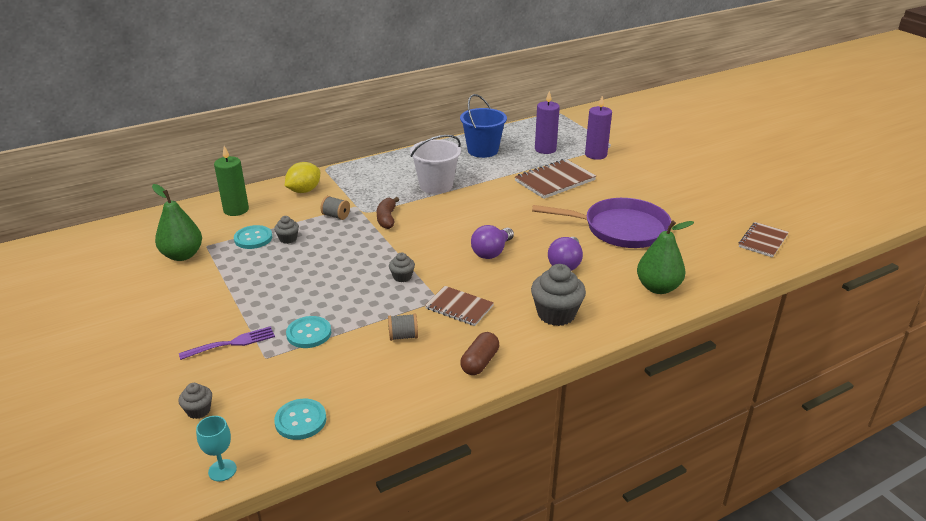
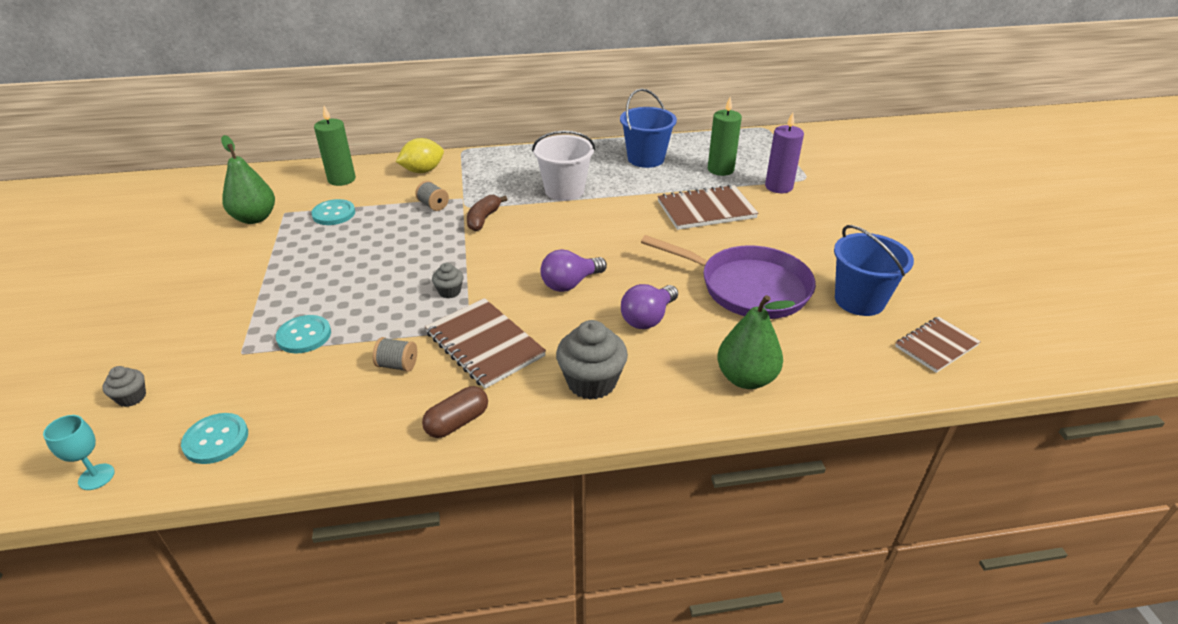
camera: 20 degrees right, 5 degrees up
purple fork [179,326,275,360] -> none
grey cupcake [274,216,299,244] -> none
brown notebook [425,286,494,326] -> brown notebook [425,298,546,389], size x1.52
purple candle [535,91,560,154] -> green candle [708,97,742,176]
none -> blue bucket [834,225,914,316]

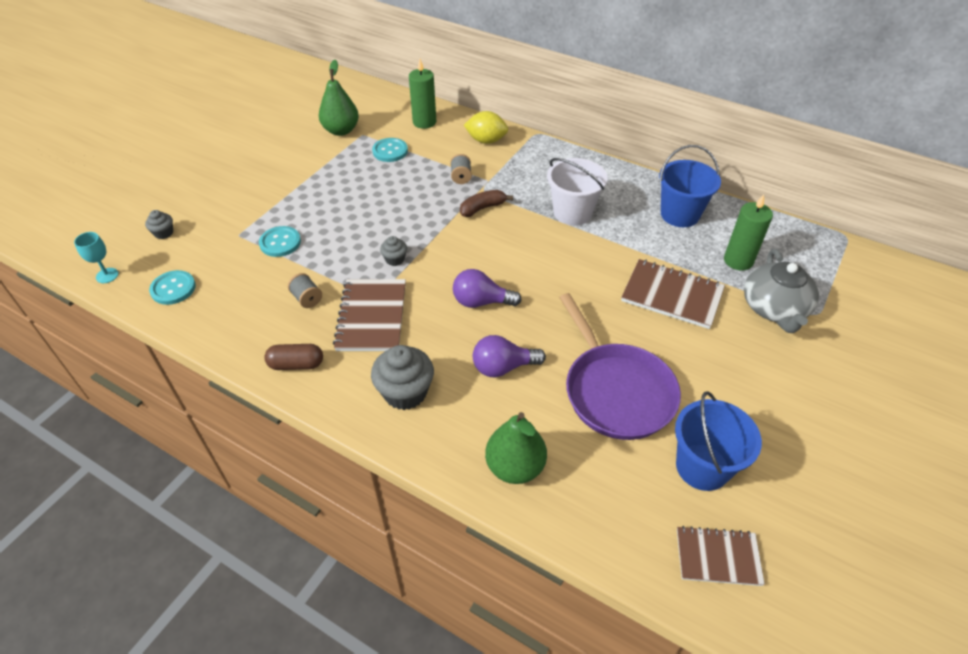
camera: 40 degrees right, 10 degrees up
purple candle [765,112,804,193] -> grey teapot [744,249,819,333]

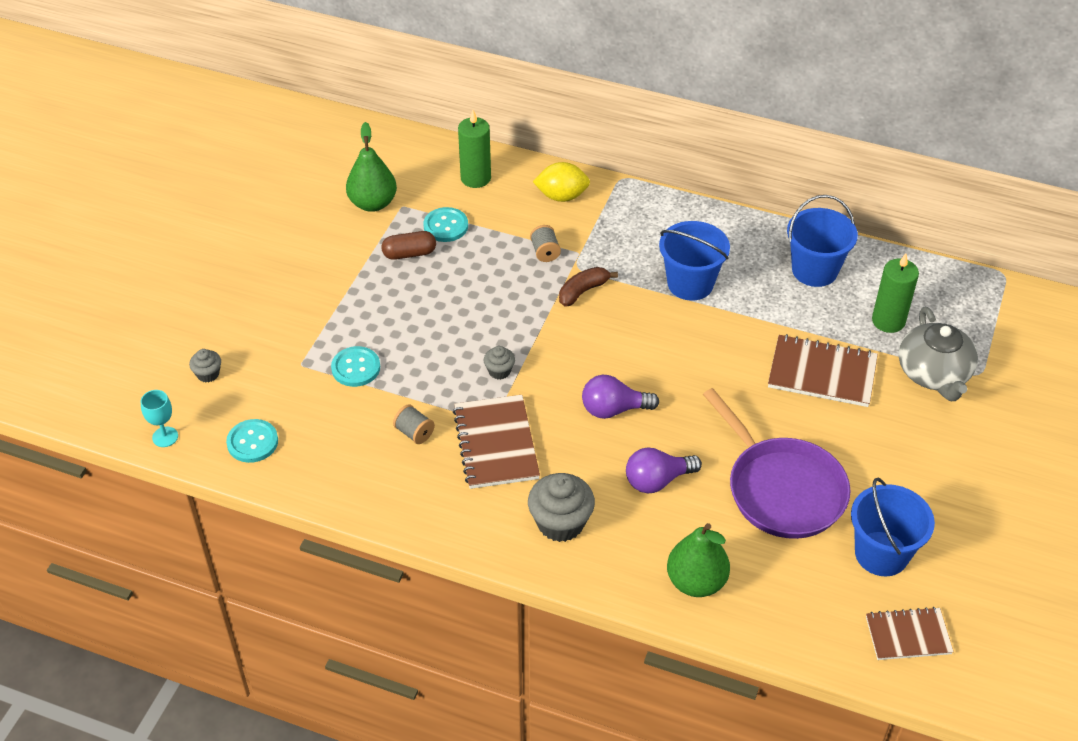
camera: 10 degrees left, 0 degrees up
brown capsule [264,344,323,370] -> brown capsule moved to [382,231,436,260]
white bucket [547,158,608,225] -> blue bucket [659,221,730,301]

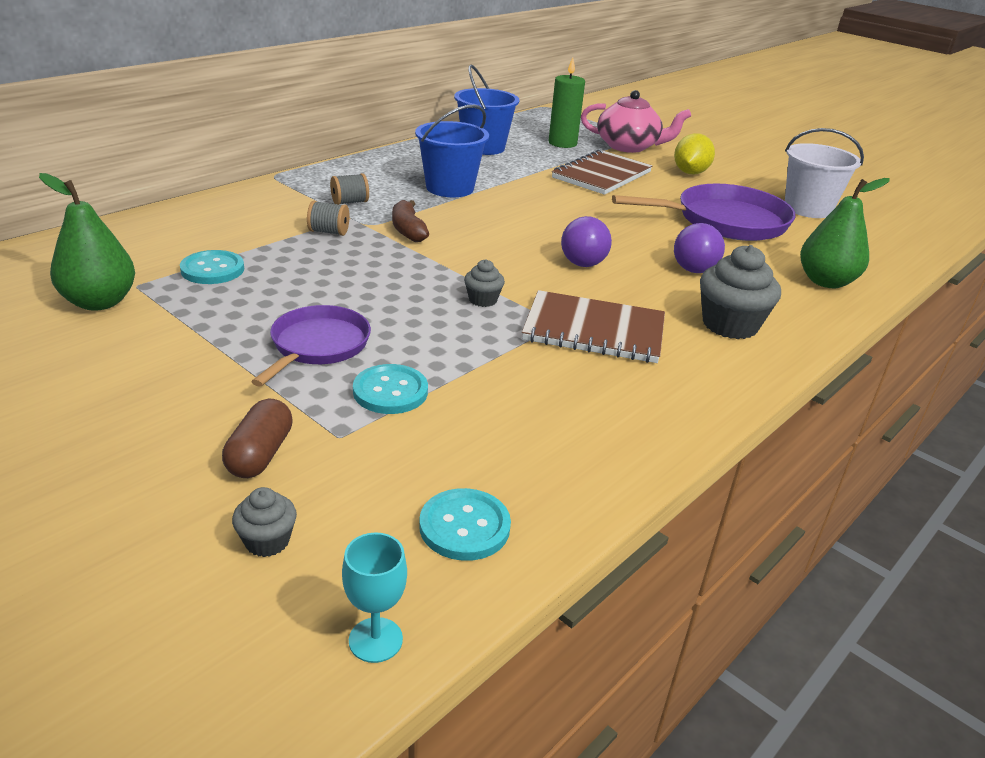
camera: 70 degrees left, 15 degrees down
brown capsule [382,231,436,260] -> brown capsule moved to [222,399,293,478]
grey spool [393,404,435,444] -> grey spool moved to [330,173,369,205]
green candle [458,110,491,188] -> none
yellow lemon [533,162,590,202] -> yellow lemon moved to [674,133,715,175]
blue bucket [851,478,935,576] -> white bucket [785,128,864,218]
brown notebook [866,607,954,660] -> none
grey teapot [899,307,978,401] -> pink teapot [581,90,691,153]
none -> purple pan [251,305,371,387]

